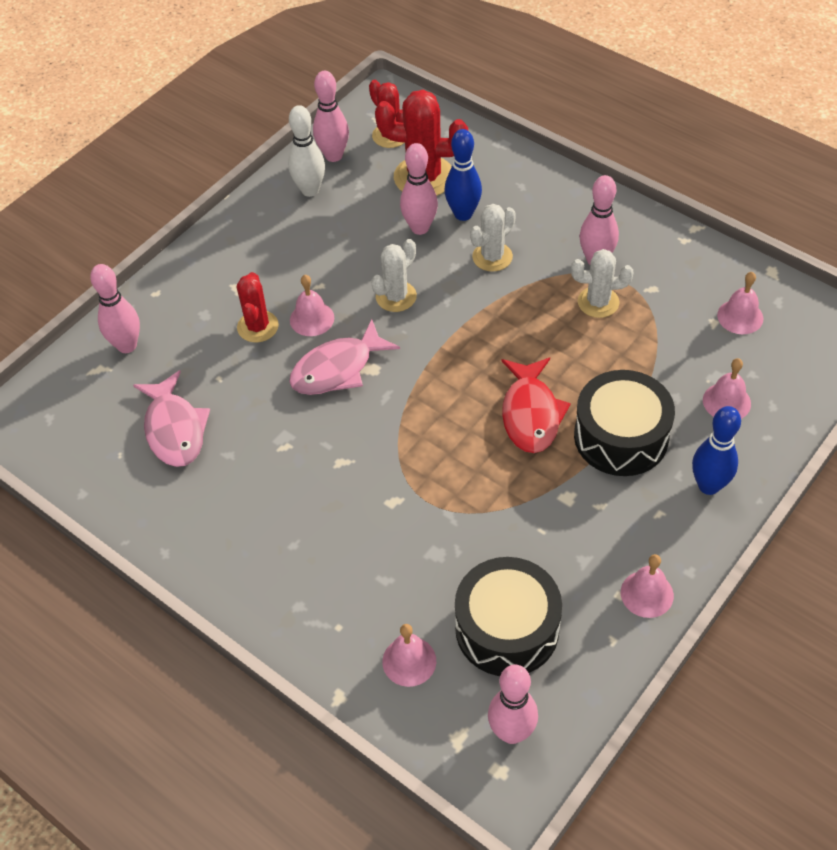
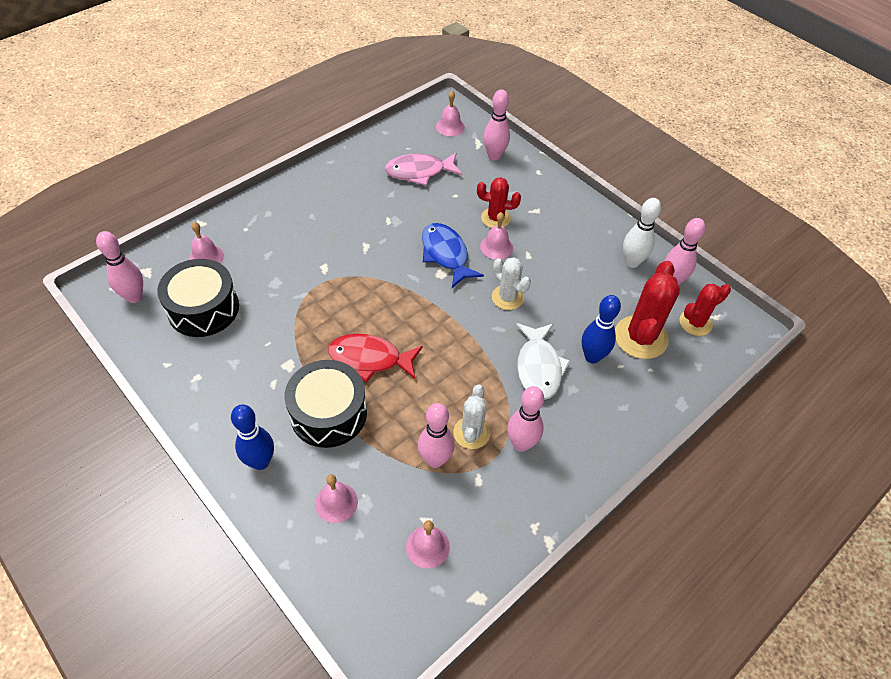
camera: 95 degrees right, 0 degrees up
pink fish [289,319,400,395] -> blue fish [422,223,484,288]
pink bowling pin [400,143,438,235] -> pink bowling pin moved to [418,403,454,468]
white cactus [470,204,516,272] -> white fish [516,323,570,400]
pink bell [621,554,674,618] -> pink bell moved to [436,91,465,136]

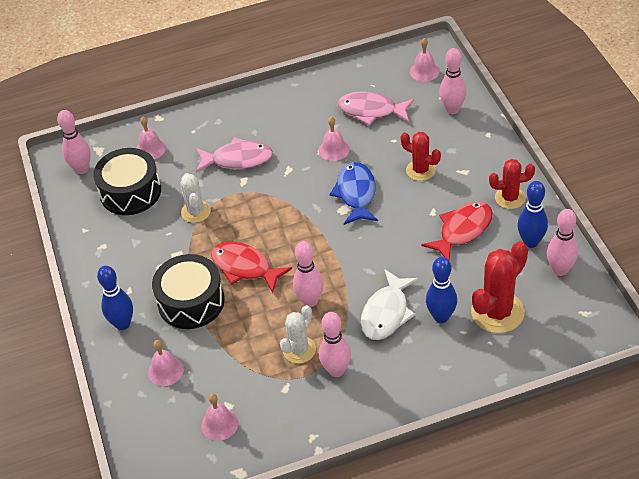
camera: 30 degrees right, 5 degrees down
pink bowling pin [418,403,454,468] -> pink bowling pin moved to [293,241,324,307]
pink bell [480,212,513,259] -> pink bell moved to [319,117,350,161]
white cactus [492,257,531,310] -> white cactus moved to [180,173,211,223]
white bowling pin [623,198,661,268] -> blue bowling pin [517,181,548,248]
red cactus [680,284,731,336] -> red cactus moved to [489,159,535,209]
none -> pink fish [196,137,273,173]
none -> red fish [421,202,493,260]

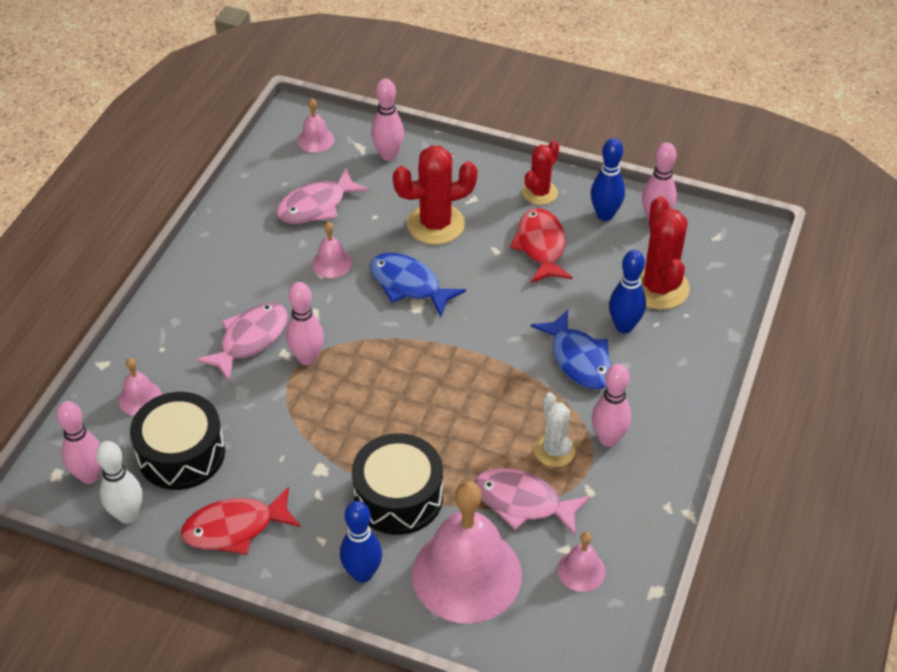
camera: 55 degrees left, 0 degrees up
pink bell [148,340,184,386] -> pink bell [412,481,522,624], size x2.29
white cactus [180,173,211,223] -> none
red fish [211,242,292,293] -> red fish moved to [181,487,301,555]
pink bowling pin [293,241,324,307] -> pink bowling pin moved to [286,282,324,365]
white fish [361,269,419,340] -> blue fish [531,310,612,389]
red cactus [400,132,441,181] -> red cactus [393,145,477,244], size x1.60
none -> white bowling pin [96,441,142,524]
none -> pink fish [474,468,590,535]

